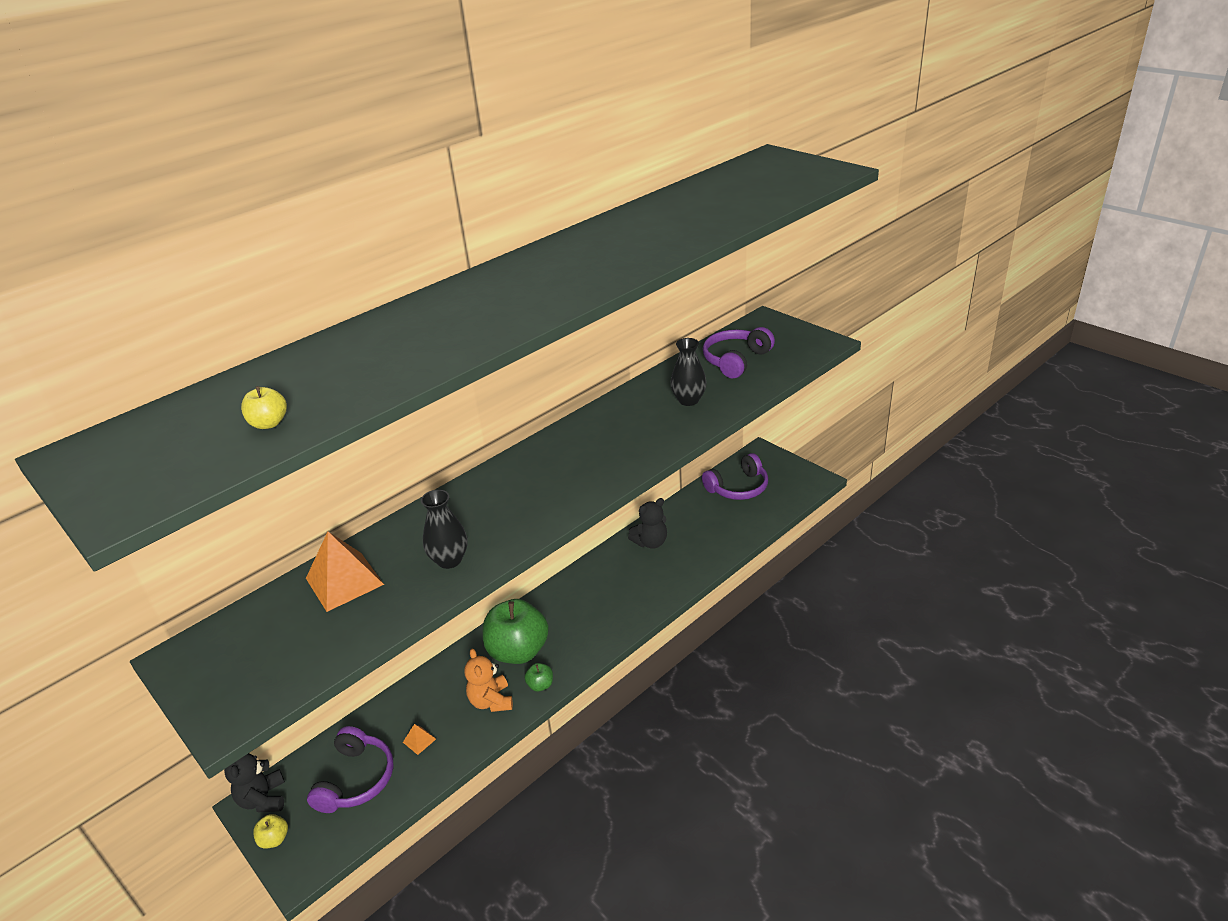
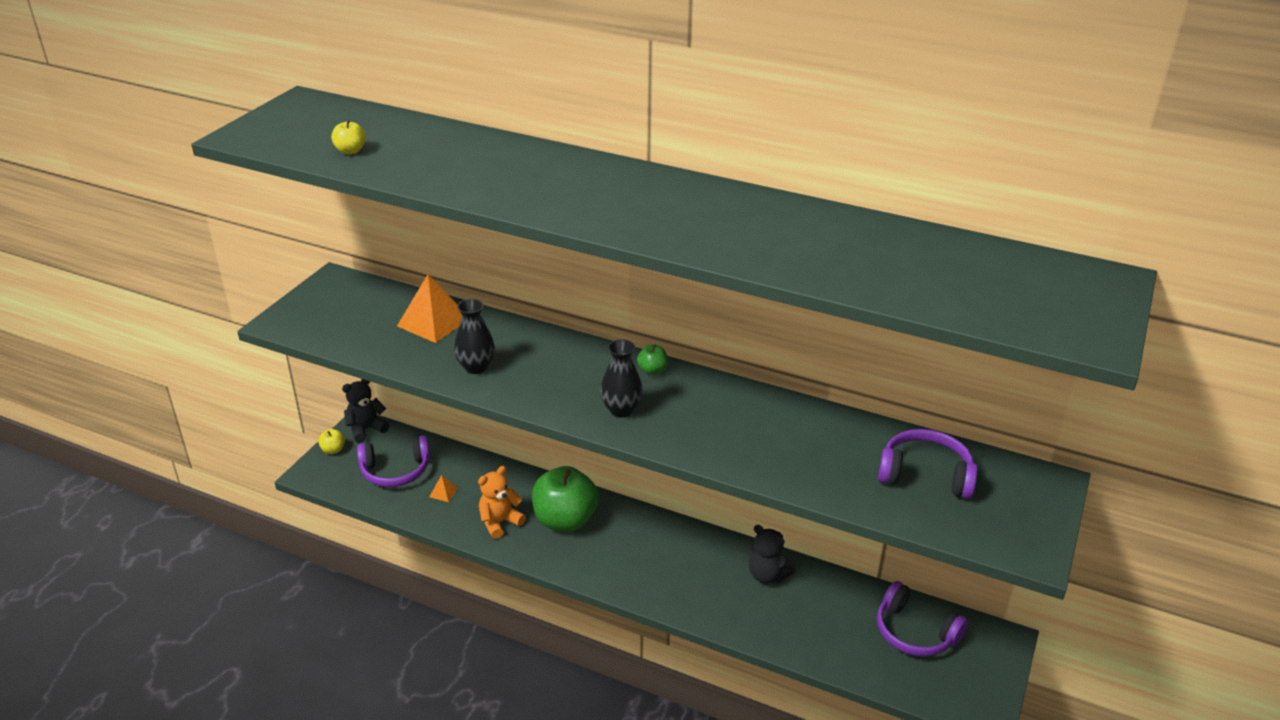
camera: 65 degrees right, 0 degrees up
green apple [524,663,553,691] -> green apple moved to [637,344,668,375]
black vase [670,338,707,406] -> black vase moved to [600,339,643,417]

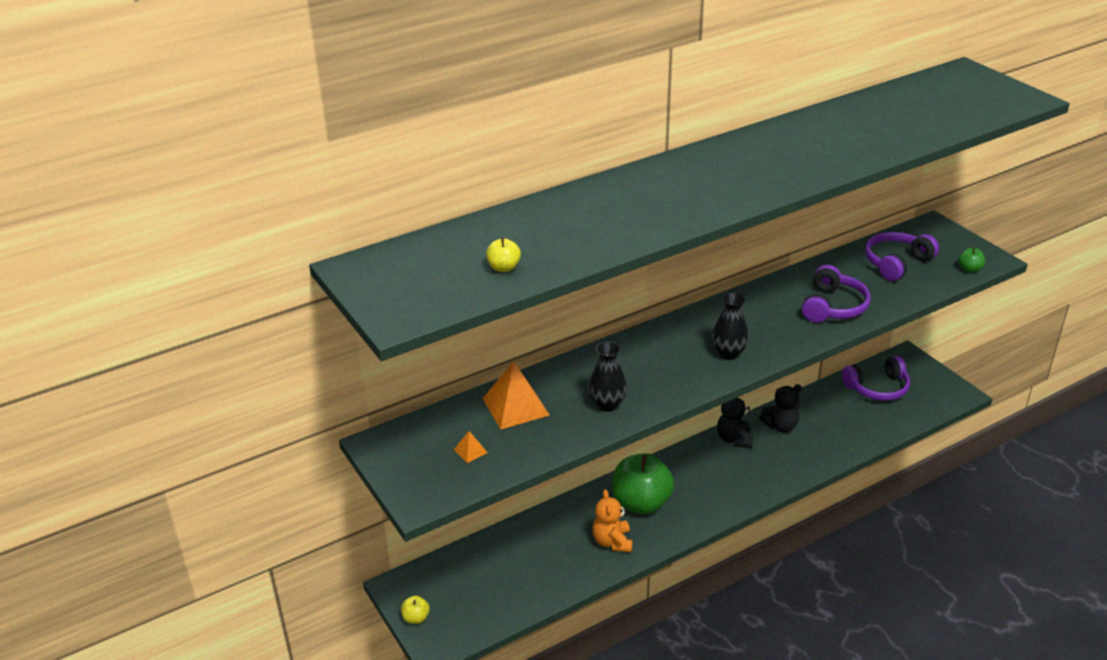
camera: 55 degrees left, 0 degrees up
black teddy bear [342,379,389,443] -> black teddy bear moved to [717,397,753,448]
purple headphones [357,435,430,487] -> purple headphones moved to [802,265,871,323]
orange pyramid [429,475,458,502] -> orange pyramid moved to [454,431,488,463]
green apple [637,344,668,375] -> green apple moved to [958,247,985,273]

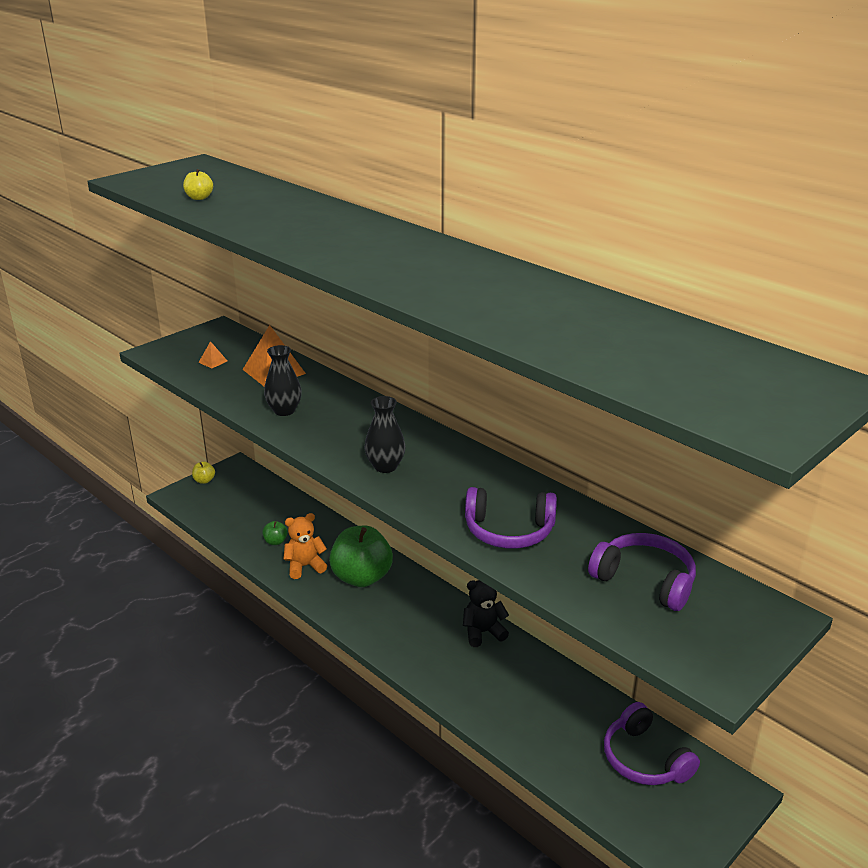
camera: 75 degrees right, 5 degrees down
black teddy bear [759,384,802,432] -> none
green apple [958,247,985,273] -> green apple moved to [262,521,288,545]

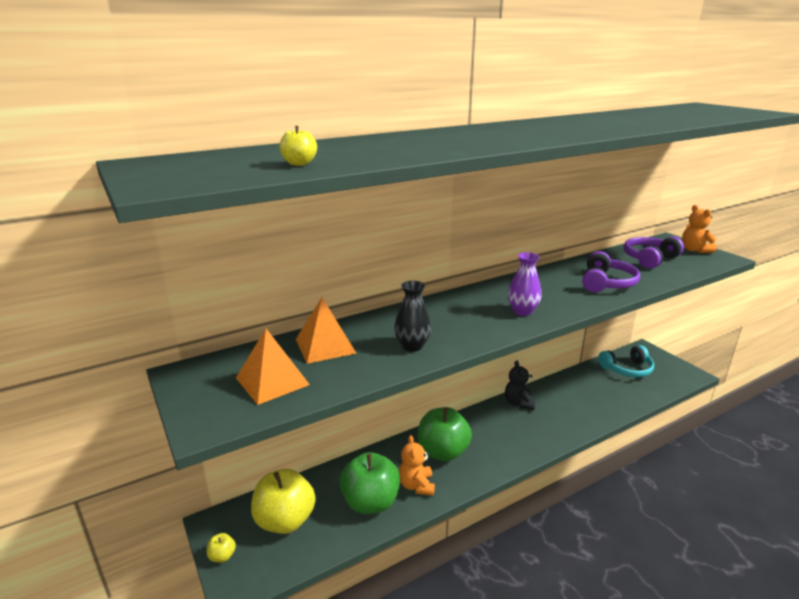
camera: 75 degrees left, 5 degrees down
orange pyramid [198,341,227,368] -> orange pyramid [236,329,310,405], size x2.20
green apple [262,521,288,545] -> green apple [340,452,400,514], size x2.39
black vase [365,396,405,473] -> purple vase [508,252,541,316]
purple headphones [604,702,700,785] -> turquoise headphones [598,345,654,377]
none -> yellow apple [251,469,316,534]
none -> orange teddy bear [682,205,717,253]

